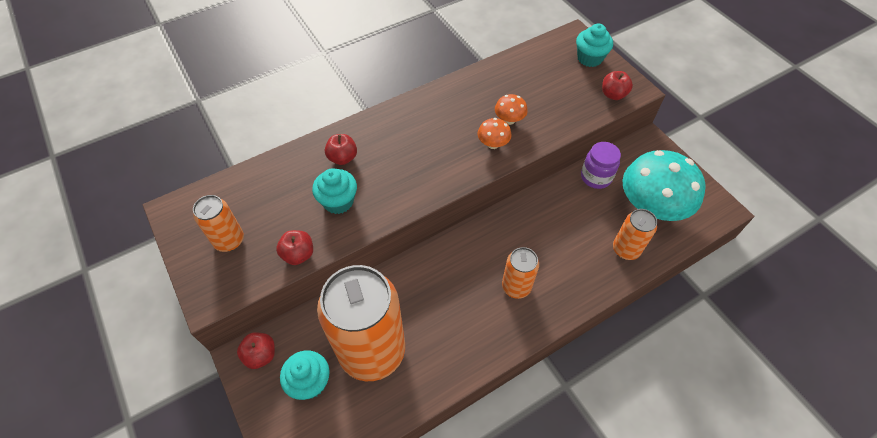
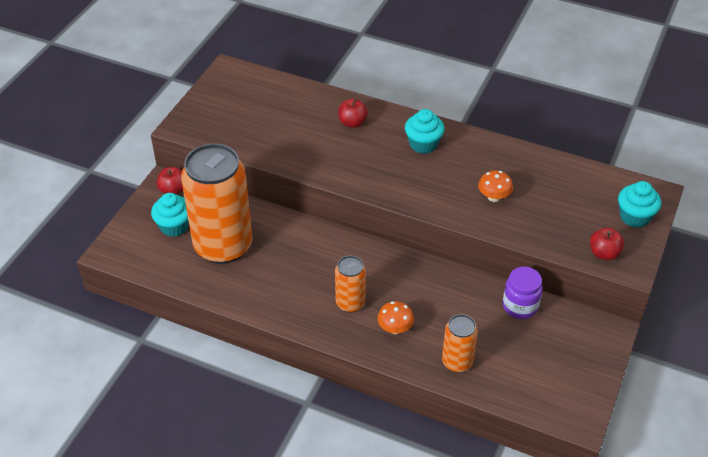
camera: 55 degrees right, 10 degrees down
orange can [193,195,244,252] -> none
red apple [276,230,313,265] -> none
turquoise cupcake [312,168,357,214] -> turquoise cupcake moved to [405,109,445,154]
orange mushroom [478,118,512,149] -> orange mushroom moved to [377,301,414,334]
turquoise mushroom [623,150,706,221] -> none

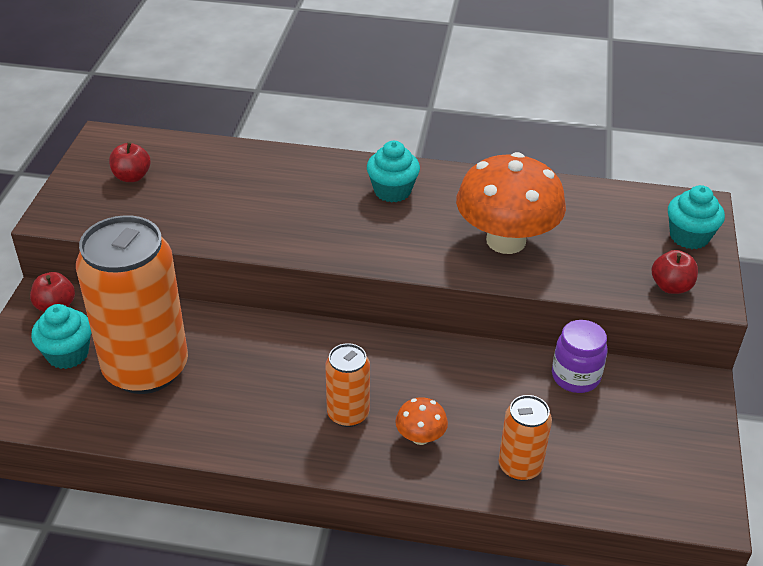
camera: 15 degrees left, 5 degrees down
red apple [338,99,368,128] -> red apple moved to [109,142,151,182]
orange mushroom [478,171,513,202] -> orange mushroom [456,152,566,254], size x2.30

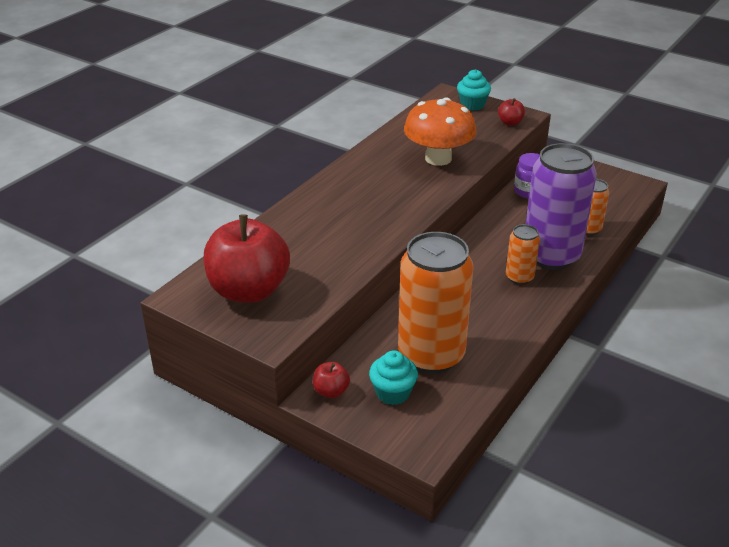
camera: 65 degrees left, 5 degrees down
red apple [109,142,151,182] -> red apple [203,214,290,303], size x2.40
turquoise cupcake [367,141,420,202] -> none
orange mushroom [395,397,448,445] -> purple can [526,143,597,270]

